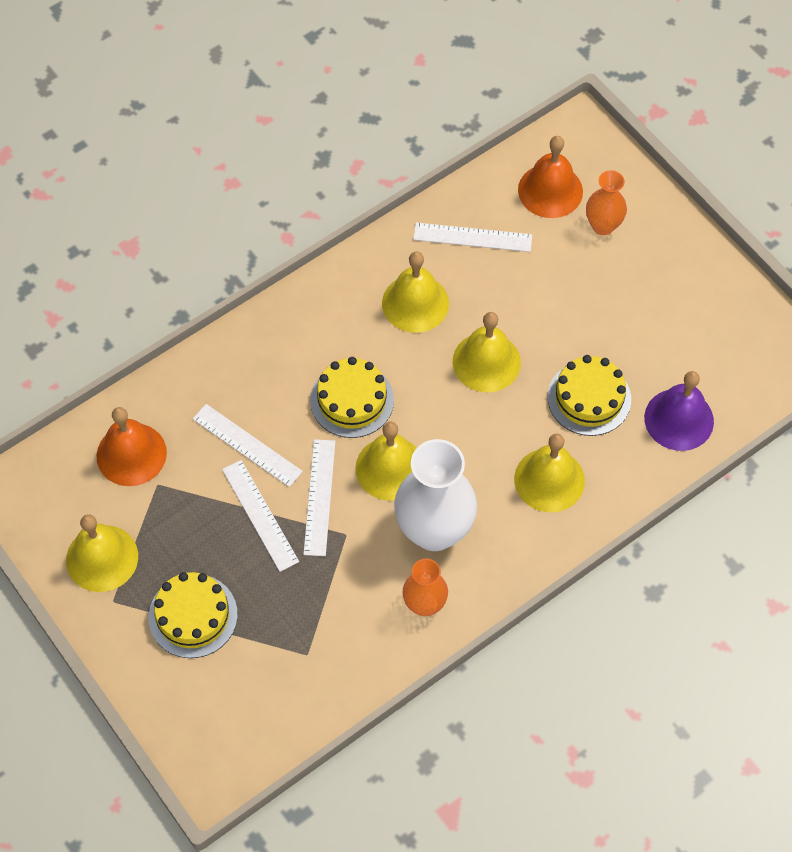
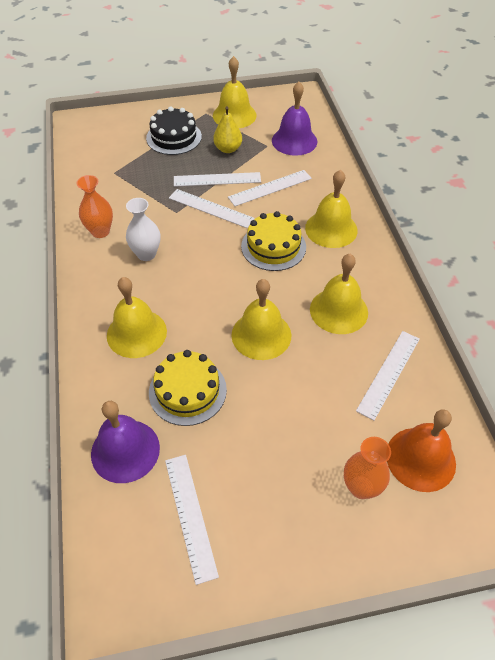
camera: 115 degrees right, 10 degrees down
orange bell [97,407,167,486] -> purple bell [272,82,317,156]
yellow cake [149,572,238,658] -> black cake [146,106,202,155]
yellow bell [355,422,417,501] -> yellow bell moved to [305,170,358,248]
white vase [394,439,477,551] -> white vase [126,198,160,261], size x0.55
none -> white ruler [165,455,219,585]
none -> yellow pear [213,106,242,153]

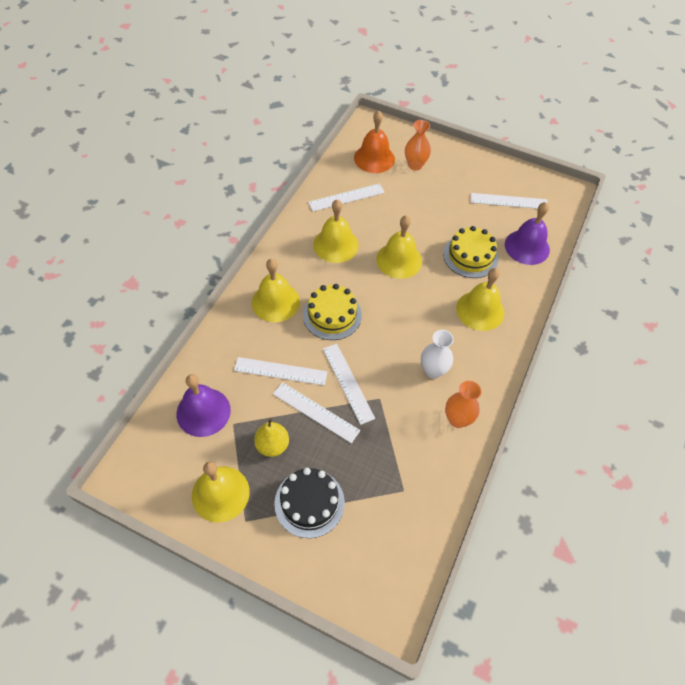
camera: 145 degrees left, 5 degrees up
white ruler [165,455,219,585] -> white ruler turned 75 degrees clockwise [471,193,548,209]

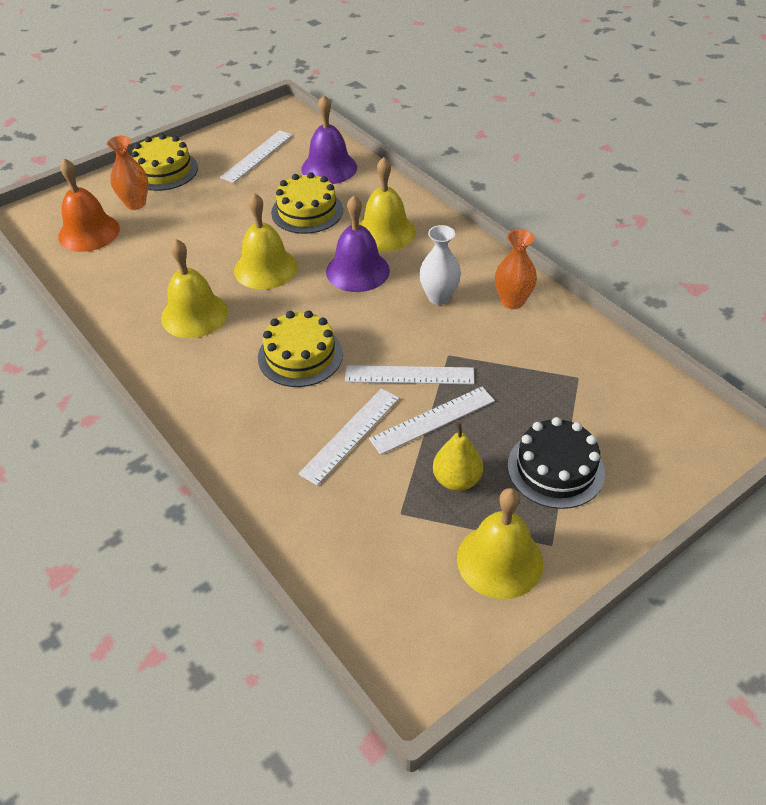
camera: 60 degrees left, 10 degrees down
purple bell [176,374,231,437] -> purple bell moved to [326,195,390,292]
yellow bell [252,259,300,322] -> none
white ruler [308,183,385,211] -> none
none -> yellow cake [131,134,198,191]

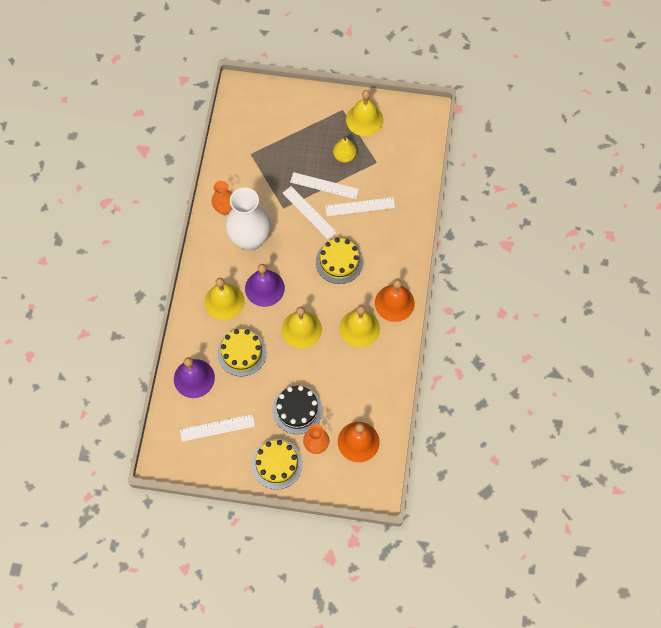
camera: 135 degrees left, 20 degrees up
white vase [419,225,461,305] -> white vase [225,187,271,251], size x1.83
black cake [508,417,605,509] -> black cake moved to [272,386,323,434]
none -> orange bell [375,279,415,322]

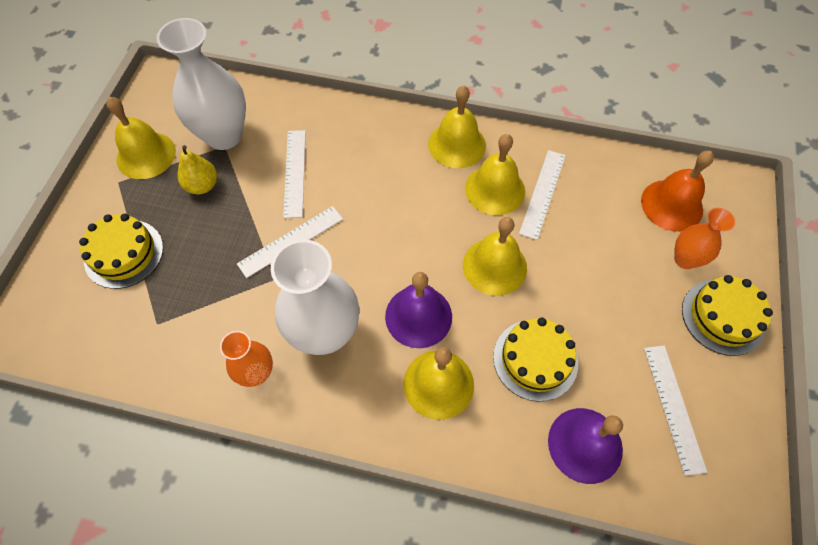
camera: 85 degrees left, 5 degrees down
black cake [272,386,323,434] -> none
white ruler [290,172,359,199] -> white ruler moved to [519,150,566,240]
yellow cake [316,238,363,284] -> yellow cake moved to [79,214,163,289]
orange bell [375,279,415,322] -> yellow bell [428,85,486,168]
none -> white vase [156,18,246,150]

